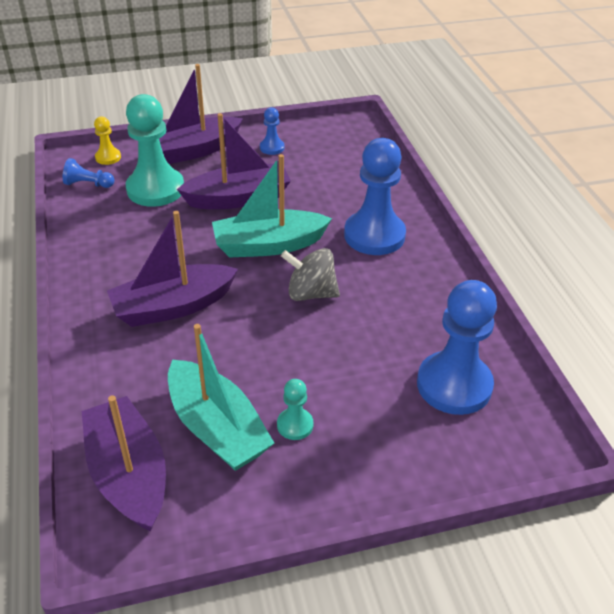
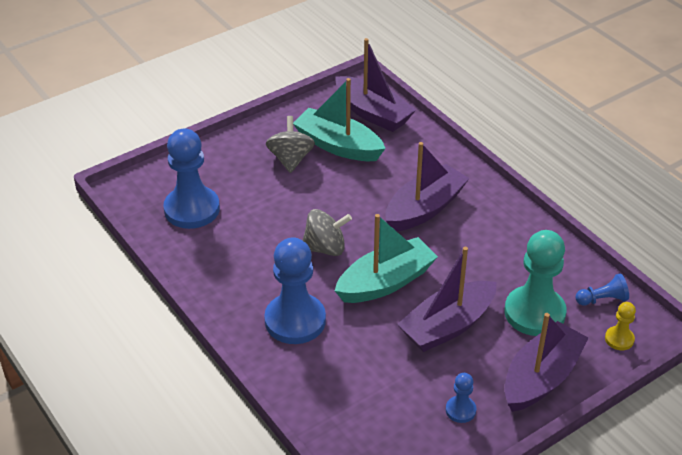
camera: 160 degrees right, 0 degrees up
turquoise pawn [277,379,313,440] -> grey spinning top [266,116,315,173]

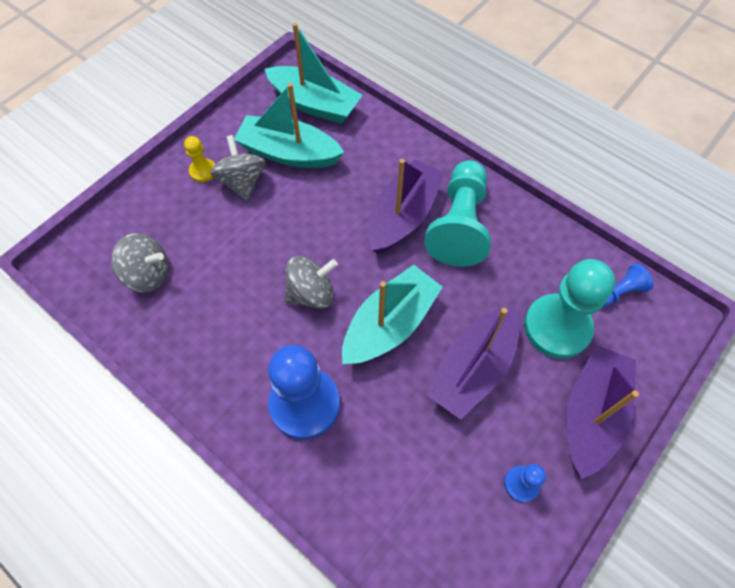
camera: 15 degrees left, 20 degrees up
blue pawn [163,129,220,229] -> grey spinning top [111,233,168,293]
purple boat [335,38,416,132] -> turquoise boat [265,23,363,124]
yellow pawn [605,302,636,350] -> yellow pawn moved to [184,136,215,182]
none -> turquoise pawn [424,160,491,267]

